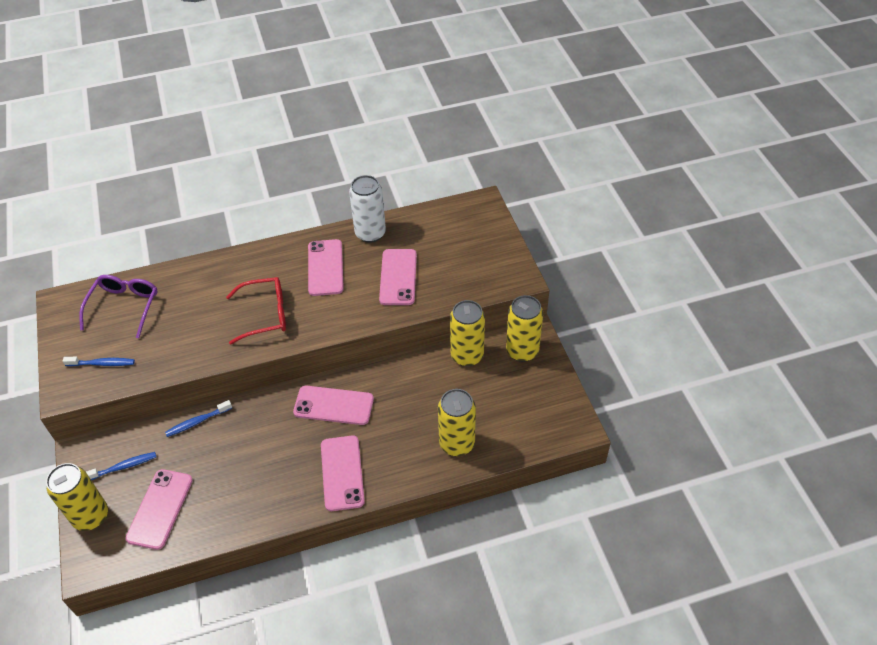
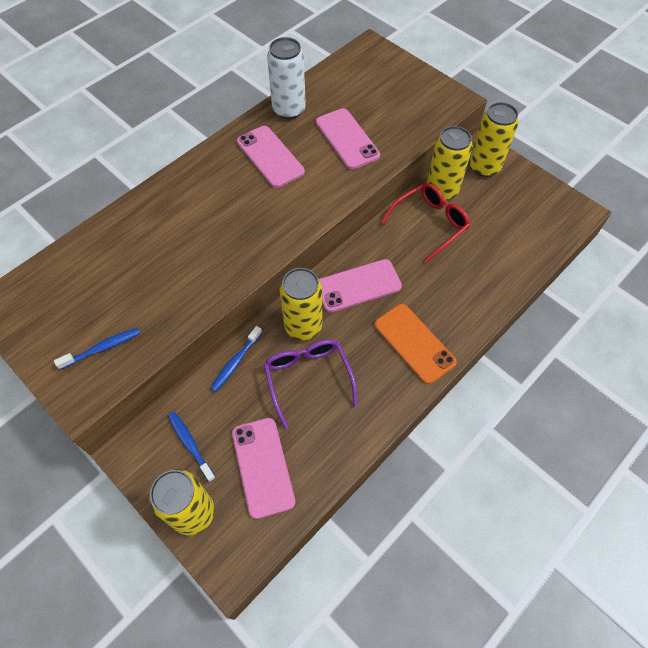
camera: 30 degrees left, 10 degrees up
purple glasses [79,275,158,338] -> purple glasses moved to [264,339,358,429]
blue toothbrush [86,452,156,480] -> blue toothbrush turned 75 degrees counterclockwise [168,412,216,482]
red glasses [226,277,286,345] -> red glasses moved to [381,183,471,263]
pink phone [321,436,365,511] -> orange phone [375,304,457,384]
yellow can [438,389,476,456] -> yellow can moved to [279,268,322,340]

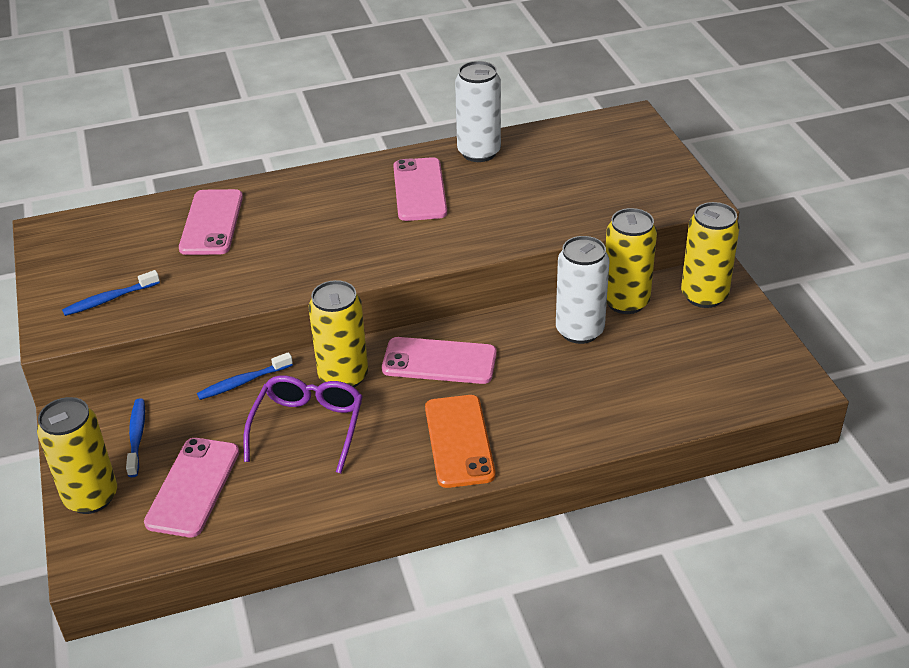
camera: 30 degrees right, 20 degrees down
blue toothbrush [54,327,140,370] -> blue toothbrush turned 150 degrees clockwise [62,270,160,316]
pink phone [316,108,380,169] -> pink phone moved to [179,189,243,255]
red glasses [381,183,471,263] -> white can [556,236,610,344]

